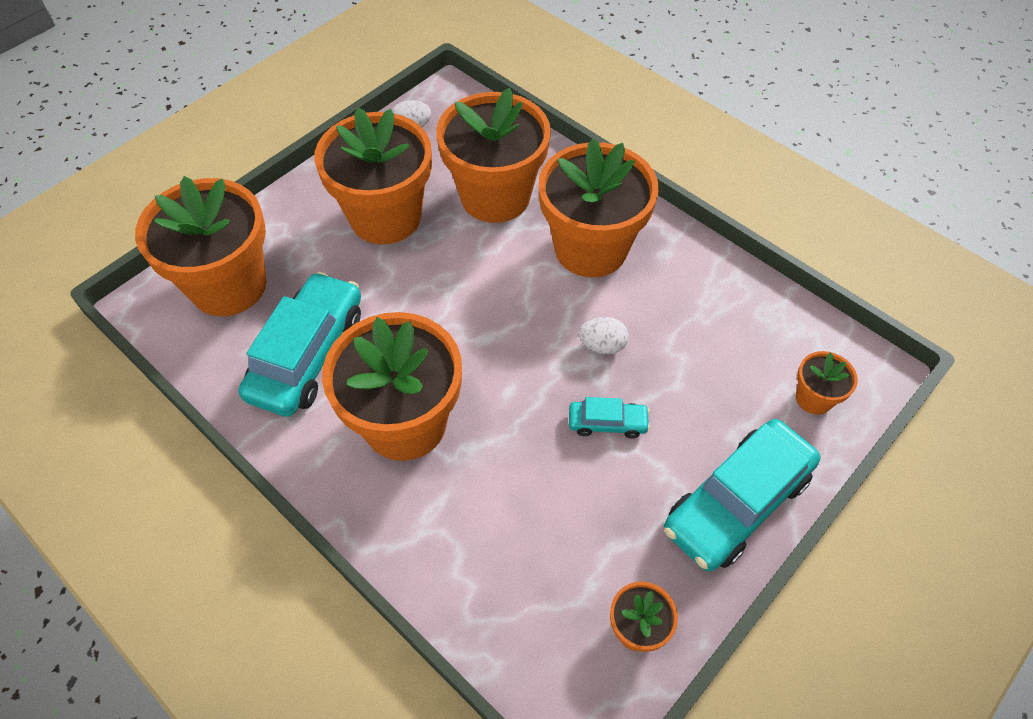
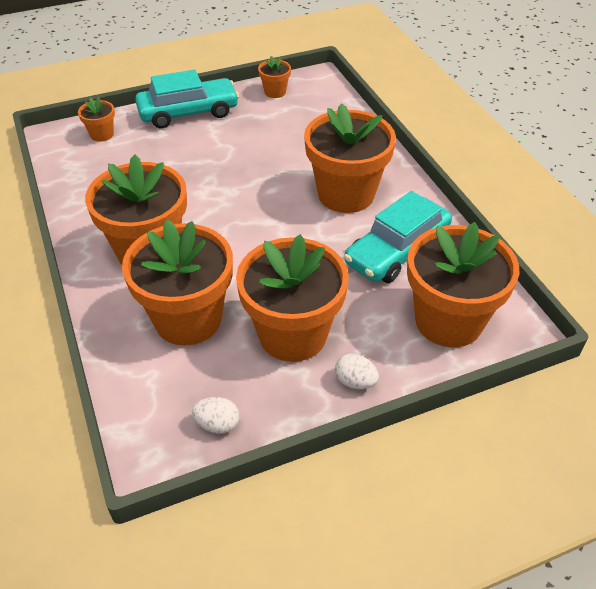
camera: 155 degrees left, 10 degrees down
turquoise car [569,397,650,439] -> none
white egg [579,317,629,354] -> white egg moved to [335,354,379,389]

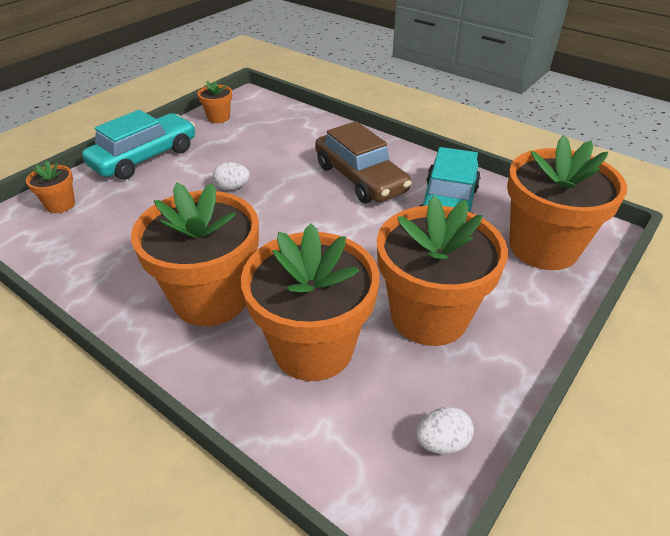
camera: 30 degrees left, 5 degrees down
orange flower pot [304,103,396,213] -> brown car [315,121,412,203]
white egg [335,354,379,389] -> white egg moved to [212,162,250,190]

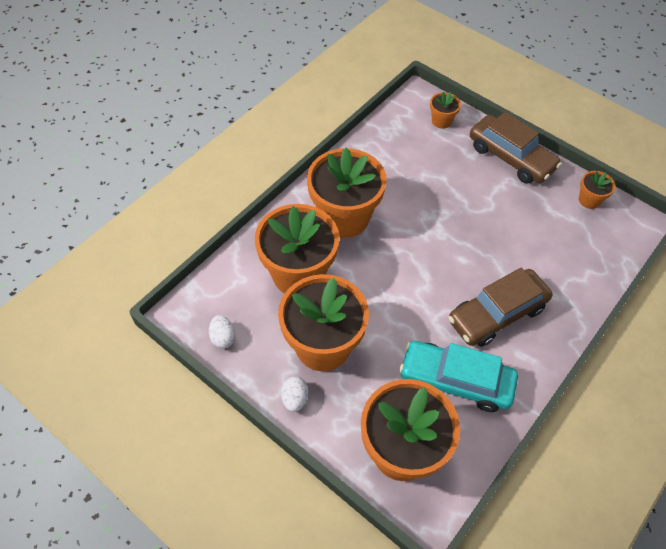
camera: 90 degrees right, 15 degrees up
turquoise car [82,110,195,180] -> brown car [470,112,562,184]
white egg [212,162,250,190] -> white egg moved to [281,376,308,412]

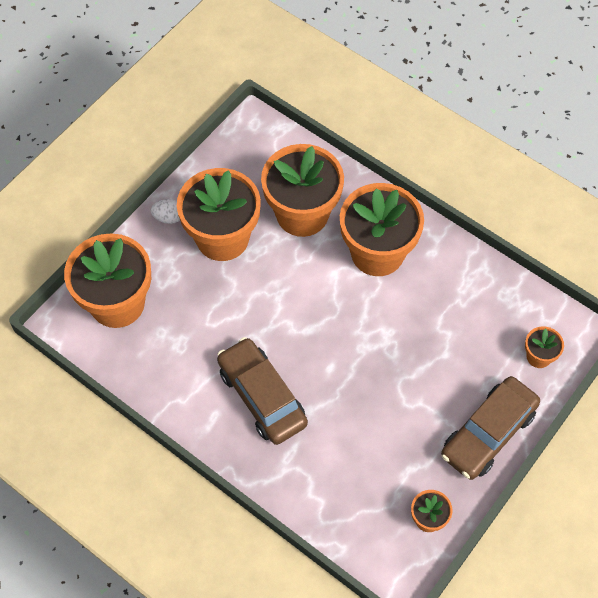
camera: 90 degrees right, 5 degrees up
white egg [209,315,236,348] -> none
turquoise car [399,341,518,412] -> none

